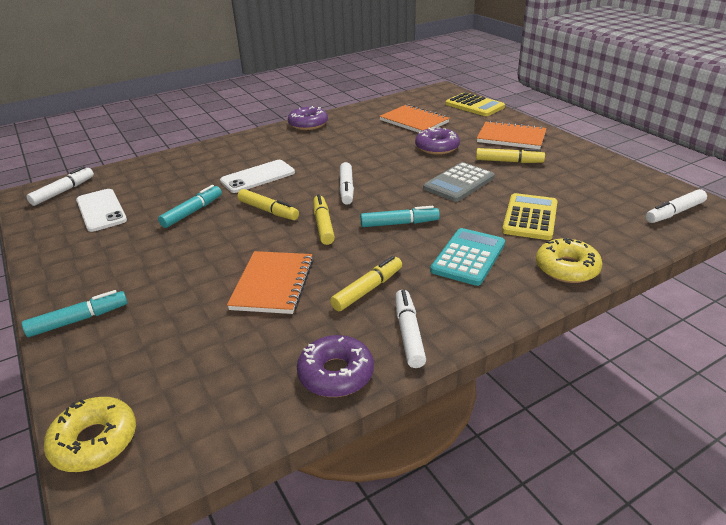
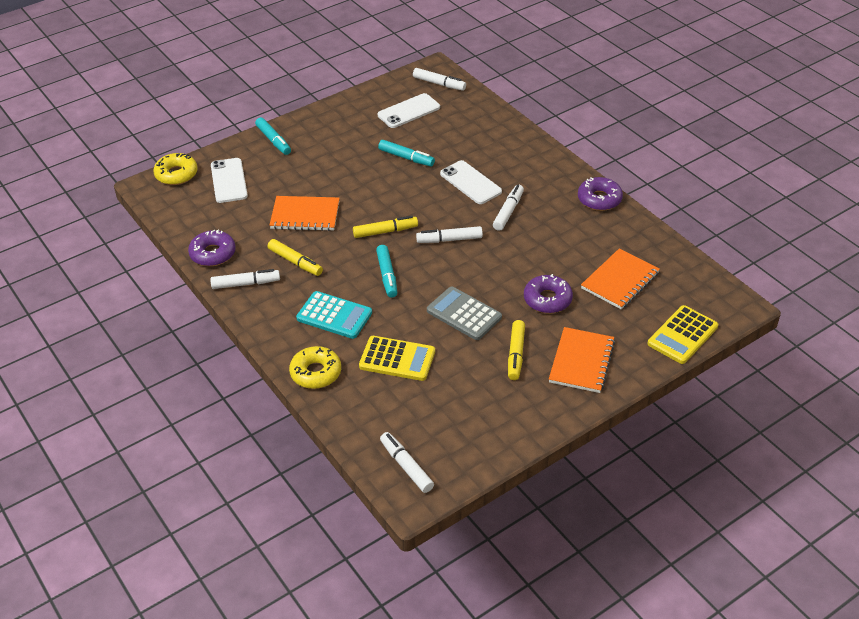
camera: 85 degrees right, 10 degrees up
yellow marker [237,189,299,220] -> none
none -> white phone [211,158,248,203]
none -> white marker [493,185,524,231]

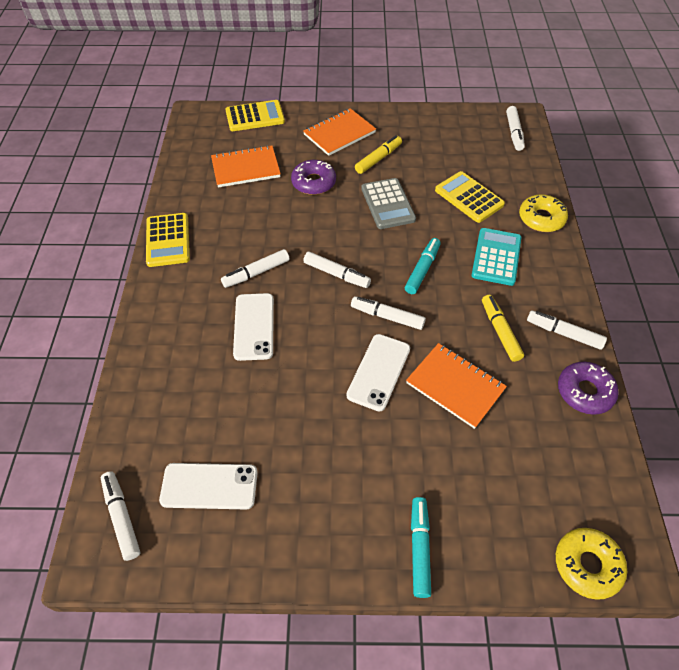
camera: 145 degrees left, 10 degrees up
white phone [211,158,248,203] -> white phone moved to [346,334,410,411]
turquoise calculator [296,291,372,339] -> turquoise calculator turned 45 degrees clockwise [472,228,522,286]
yellow marker [353,216,418,238] -> white marker [351,296,426,330]
turquoise marker [378,140,435,166] -> none
purple donut [578,177,623,211] -> yellow calculator [146,213,190,267]

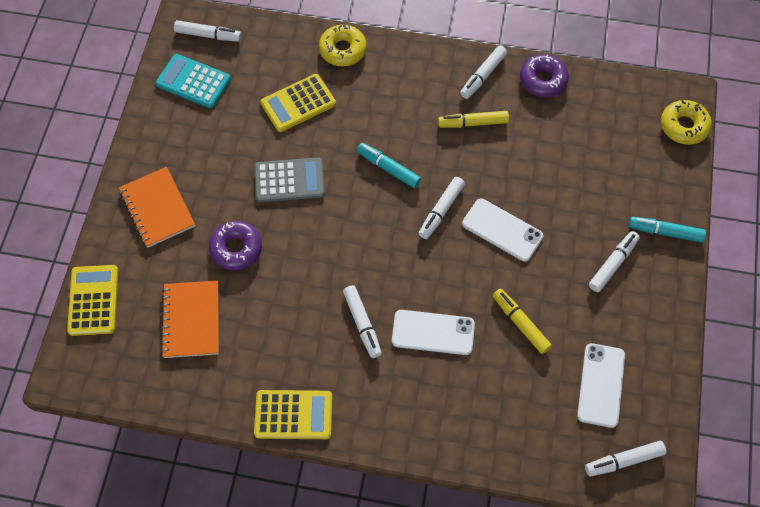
camera: 80 degrees left, 10 degrees up
white marker [303,251,371,288] -> white marker moved to [589,231,640,292]
yellow marker [355,135,402,174] -> yellow marker moved to [493,289,552,354]
orange notebook [406,343,507,429] -> none
turquoise calculator [472,228,522,286] -> turquoise calculator moved to [156,54,231,108]

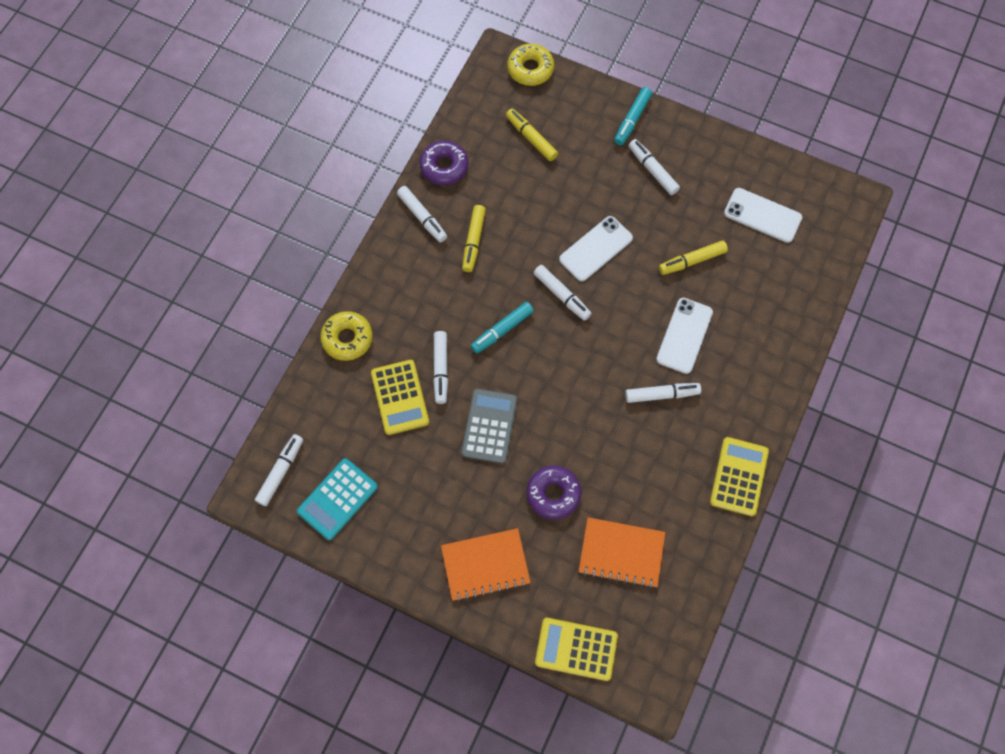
camera: 75 degrees left, 5 degrees up
white marker [585,441,666,477] -> white marker moved to [433,331,448,404]
none -> yellow marker [506,109,558,161]

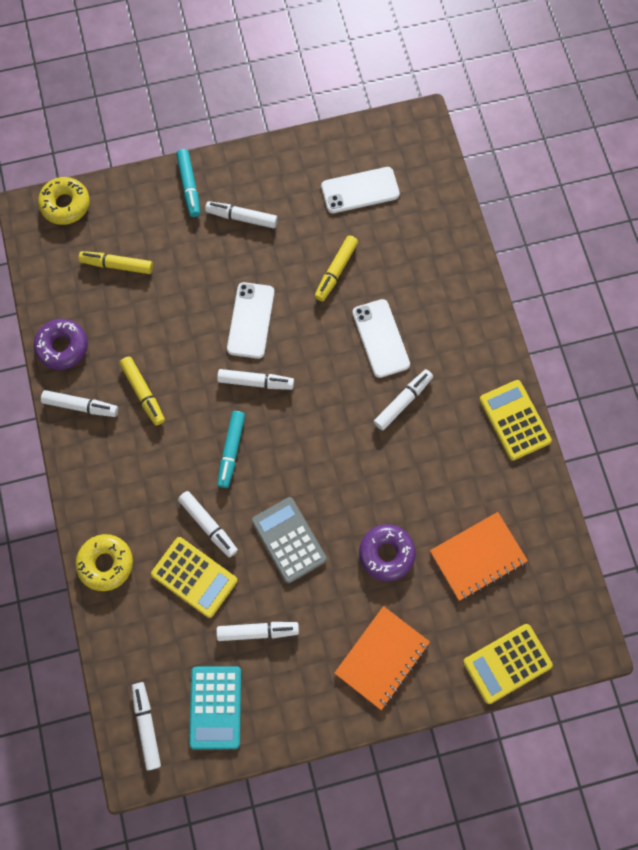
camera: 40 degrees left, 5 degrees up
none -> white marker [216,622,299,641]

